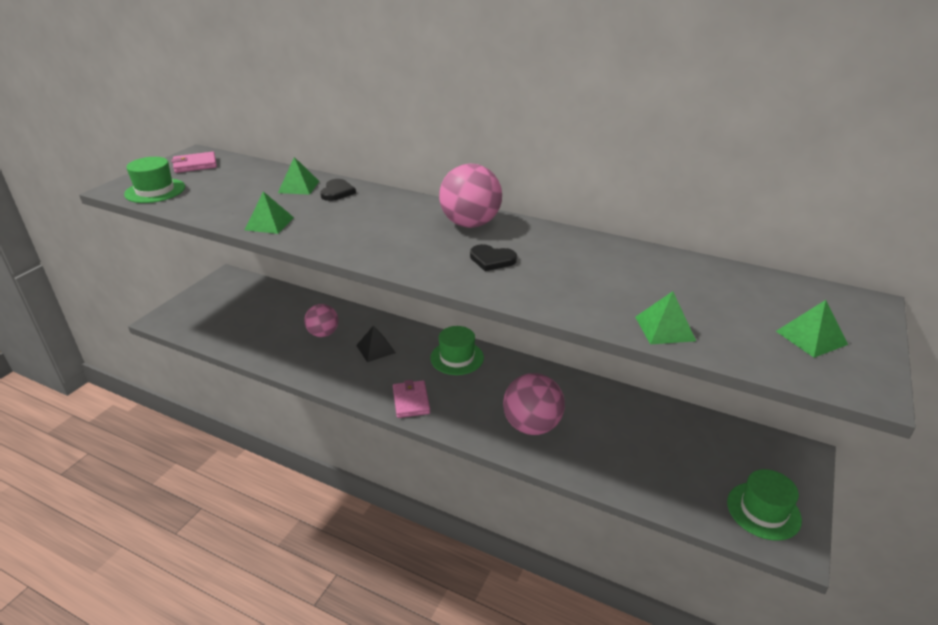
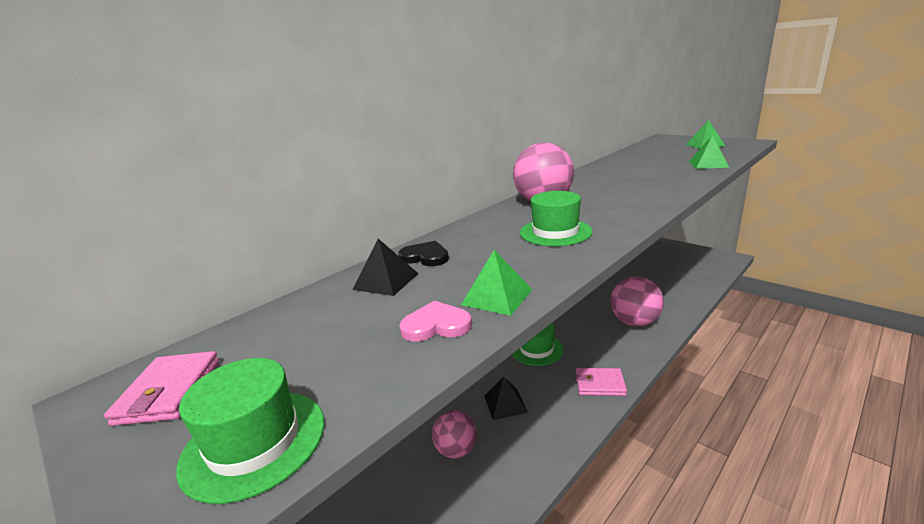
camera: 70 degrees left, 10 degrees down
green pyramid [278,157,319,195] -> black pyramid [352,239,419,296]
black heart [470,244,517,271] -> none
green hat [727,469,802,541] -> green hat moved to [520,191,593,246]
none -> pink heart [399,300,472,341]

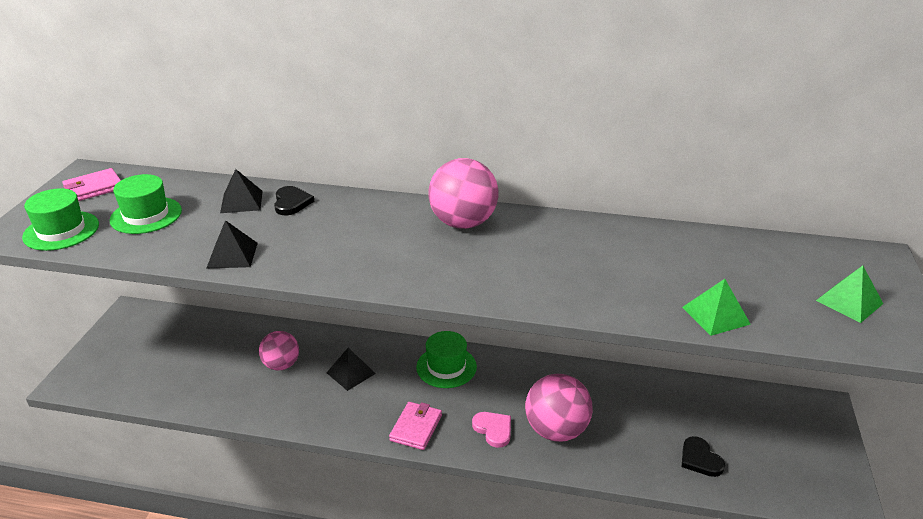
camera: 55 degrees right, 10 degrees up
pink heart [399,300,472,341] -> pink heart moved to [472,412,511,448]
green pyramid [461,250,533,316] -> black pyramid [207,220,258,268]
green hat [520,191,593,246] -> green hat moved to [110,174,182,234]
pink wallet [576,368,627,396] -> pink wallet turned 45 degrees clockwise [389,402,442,450]
none -> black heart [682,436,725,477]

